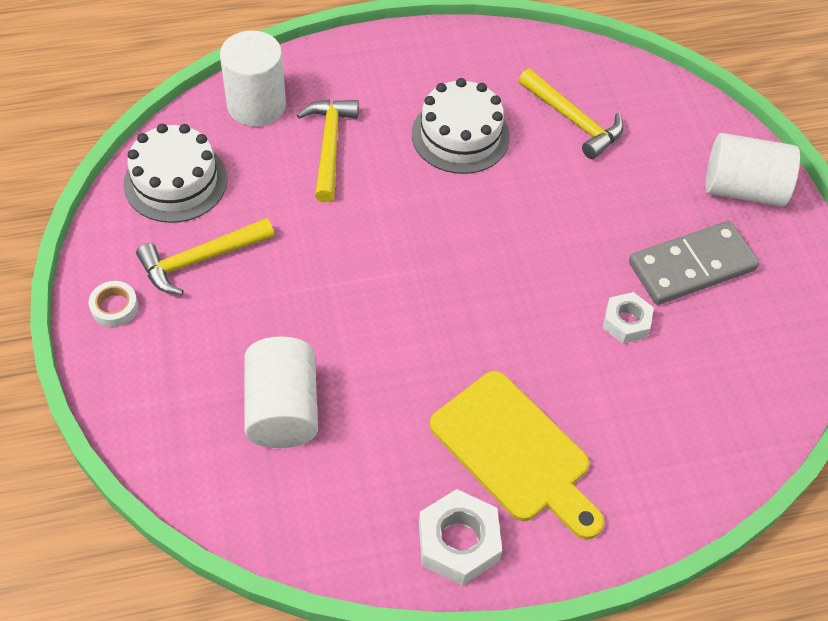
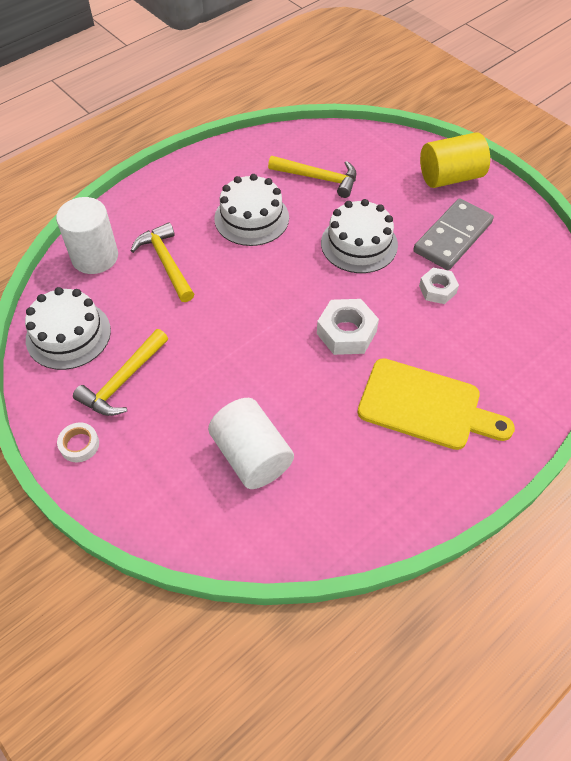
camera: 25 degrees left, 0 degrees up
white nut [419,489,502,586] -> white nut moved to [317,299,379,355]
white cylinder [706,133,800,207] -> yellow cylinder [420,132,490,188]
none -> white cake [321,199,398,273]

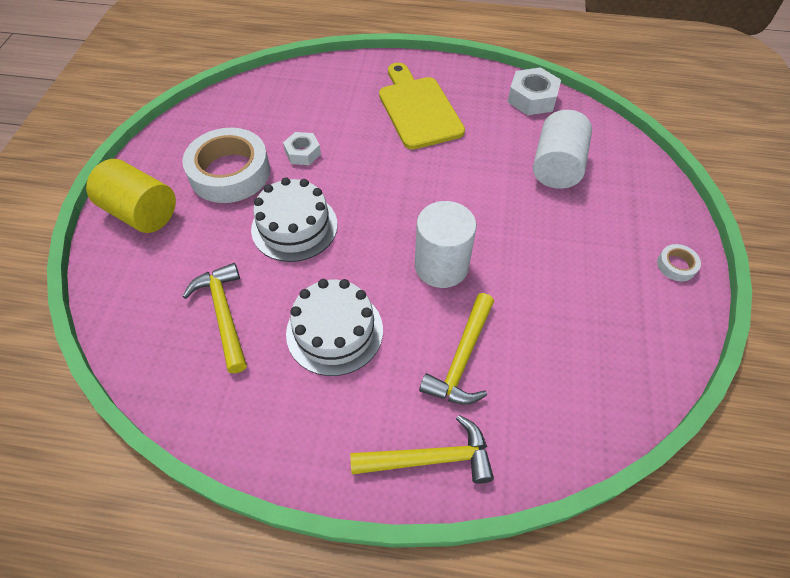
camera: 130 degrees left, 0 degrees up
white cake [25,287,111,370] -> none
white cylinder [56,197,118,274] -> white cylinder moved to [415,201,477,288]
yellow hammer [73,329,168,416] -> yellow hammer moved to [350,415,494,484]
white nut [317,299,379,355] -> white nut moved to [508,67,561,115]
grey domino [413,198,494,270] -> white tape [182,128,270,203]

